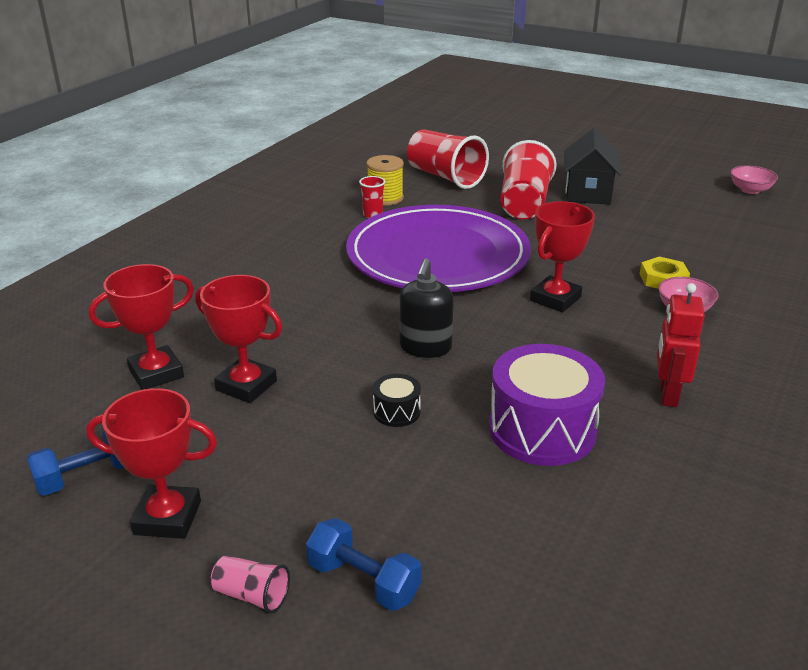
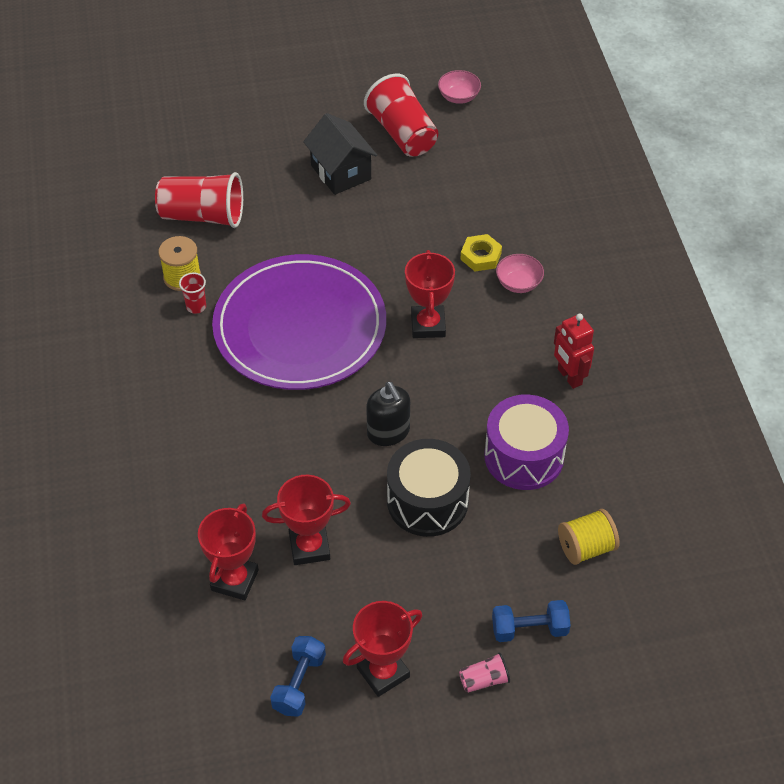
camera: 40 degrees left, 20 degrees up
black drum [373,374,421,427] -> black drum [387,439,471,537], size x2.20
red cup [501,140,557,219] -> red cup moved to [364,74,438,157]
none -> yellow spool [558,509,619,565]

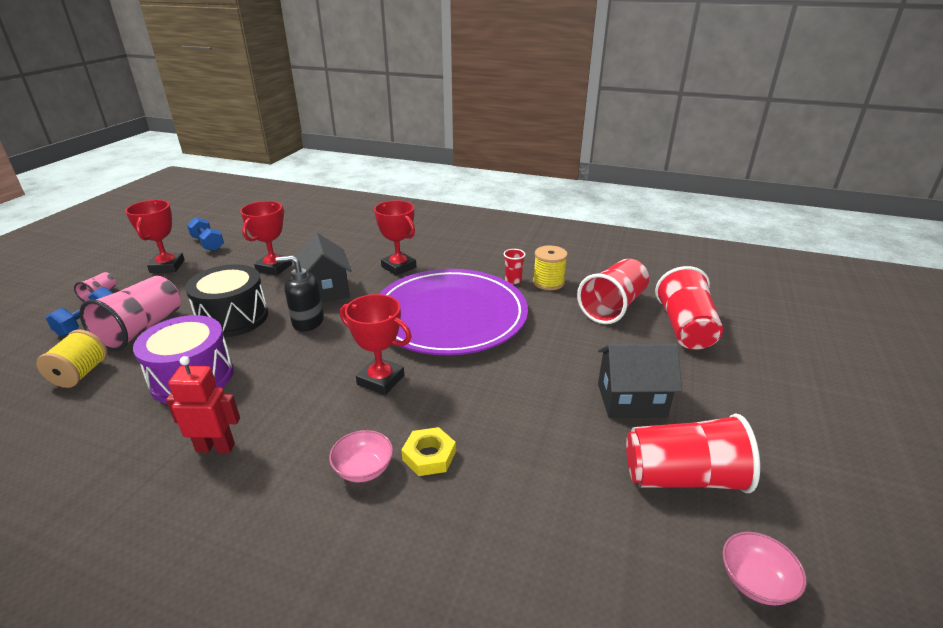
camera: 120 degrees right, 20 degrees down
red trophy [198,503,259,601] -> red trophy moved to [374,200,416,276]
none -> pink cup [79,276,181,351]
none -> black house [295,233,352,302]
none -> red cup [655,266,723,350]

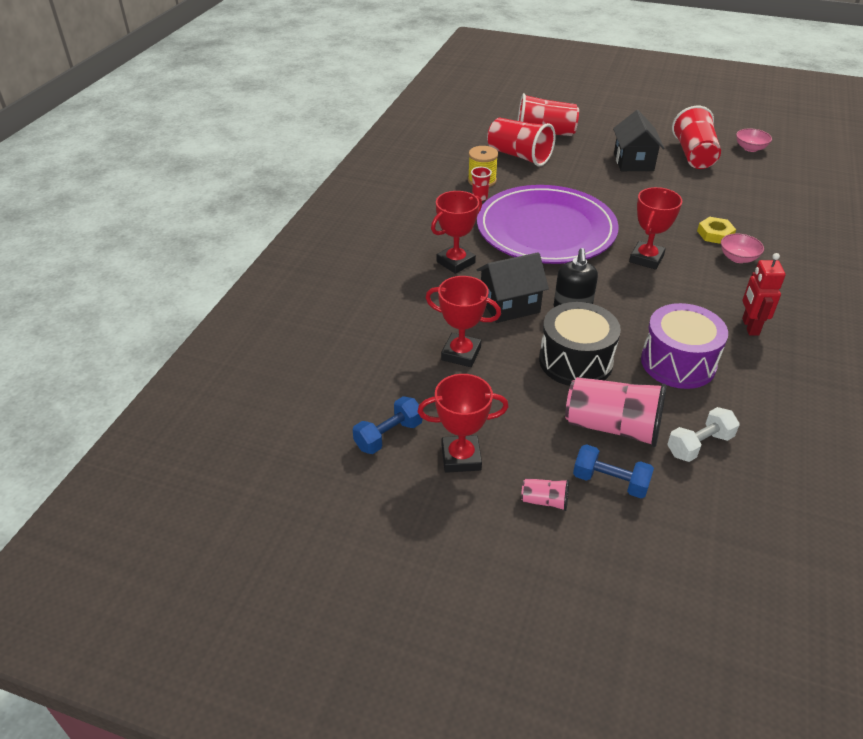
camera: 90 degrees left, 10 degrees up
yellow spool [36,329,108,388] -> white dumbbell [667,407,740,462]

